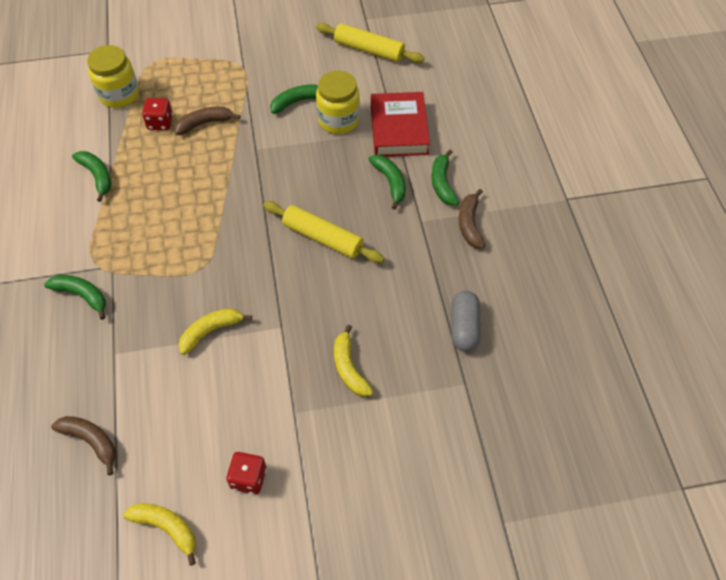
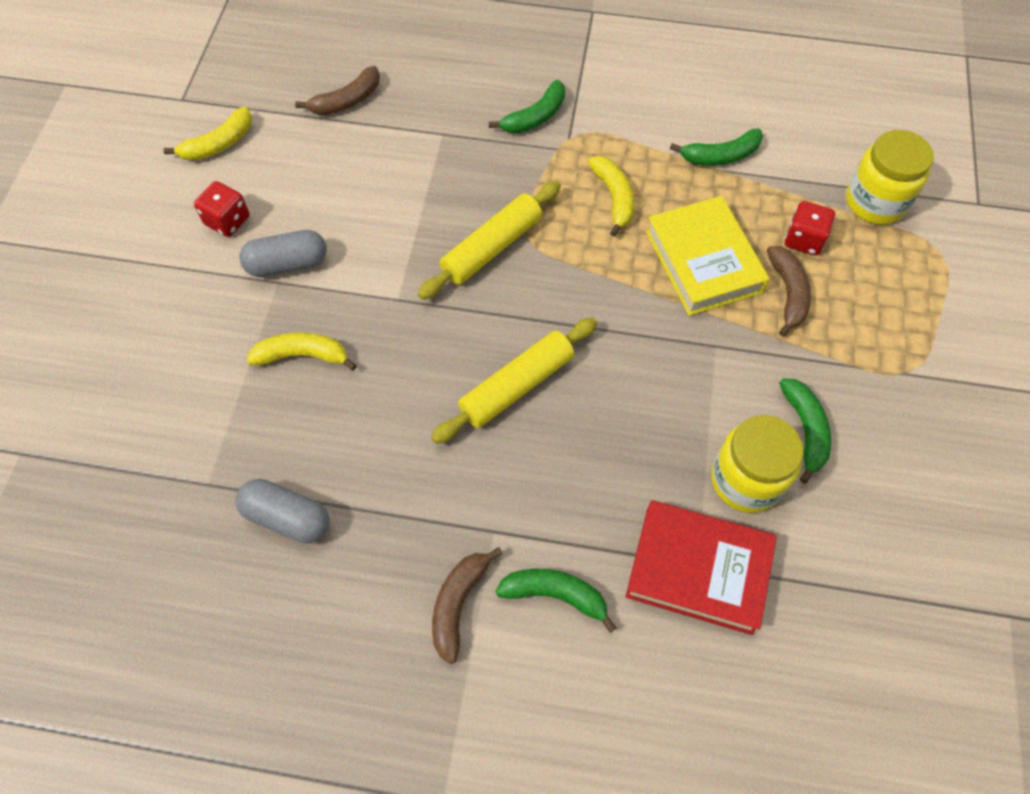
camera: 110 degrees right, 5 degrees up
yellow banana [178,308,252,355] -> yellow banana moved to [588,156,634,237]
yellow rolling pin [316,23,425,63] -> yellow rolling pin moved to [418,181,561,300]
green banana [368,155,406,210] -> none
brown banana [459,189,485,249] -> brown banana turned 90 degrees counterclockwise [432,547,503,664]
none -> grey capsule [239,230,327,277]
none -> yellow book [646,196,769,316]

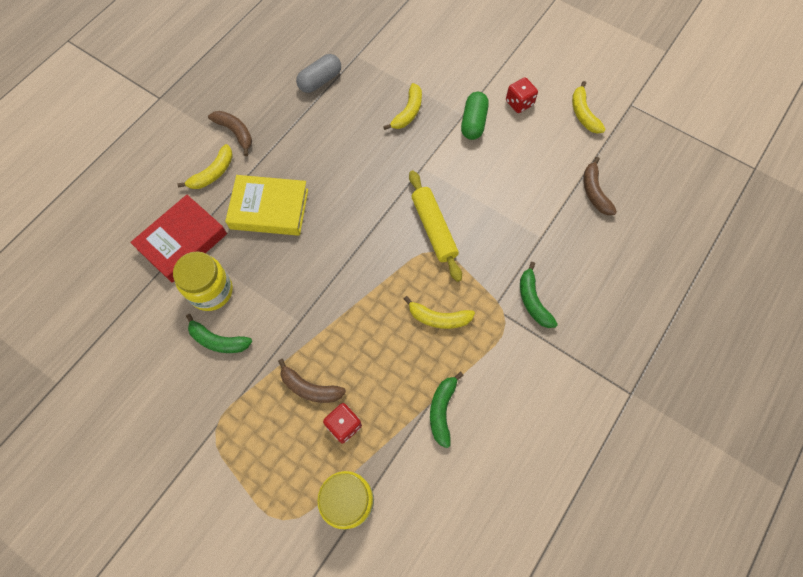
camera: 115 degrees right, 5 degrees up
grey capsule [239,230,327,277] -> green capsule [461,92,489,140]
yellow rolling pin [431,317,597,444] -> none
green banana [495,568,617,633] -> yellow banana [177,144,233,189]
yellow book [646,196,769,316] -> yellow book moved to [225,175,308,236]

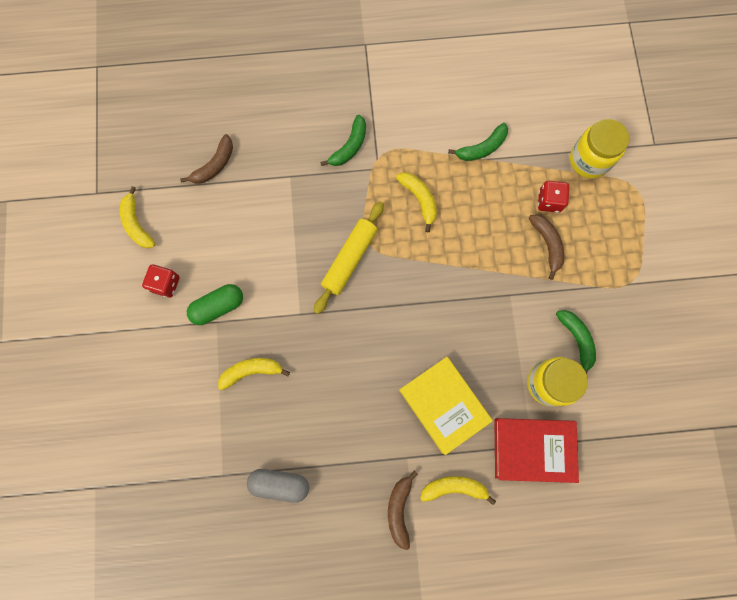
camera: 130 degrees left, 10 degrees up
yellow banana [572,81,606,133] -> yellow banana turned 120 degrees clockwise [120,186,156,249]

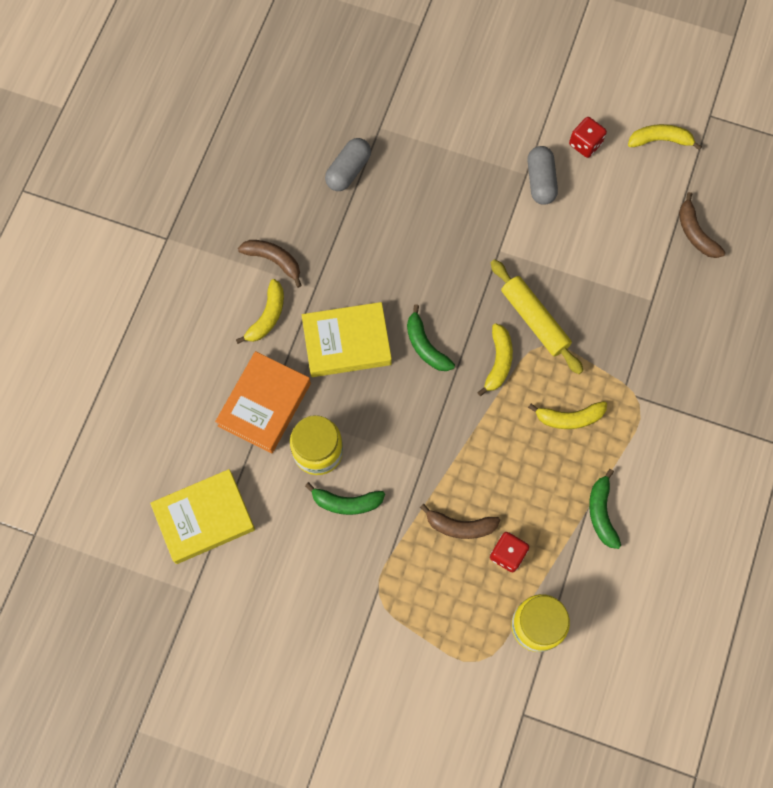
camera: 115 degrees right, 5 degrees down
green capsule [187,284,243,325] -> grey capsule [527,146,558,205]
yellow banana [218,358,290,390] -> yellow banana moved to [477,323,513,396]
green banana [320,115,366,166] -> green banana moved to [407,304,455,371]
red book [494,418,579,483] -> orange book [215,351,311,453]
none -> yellow book [150,469,255,564]

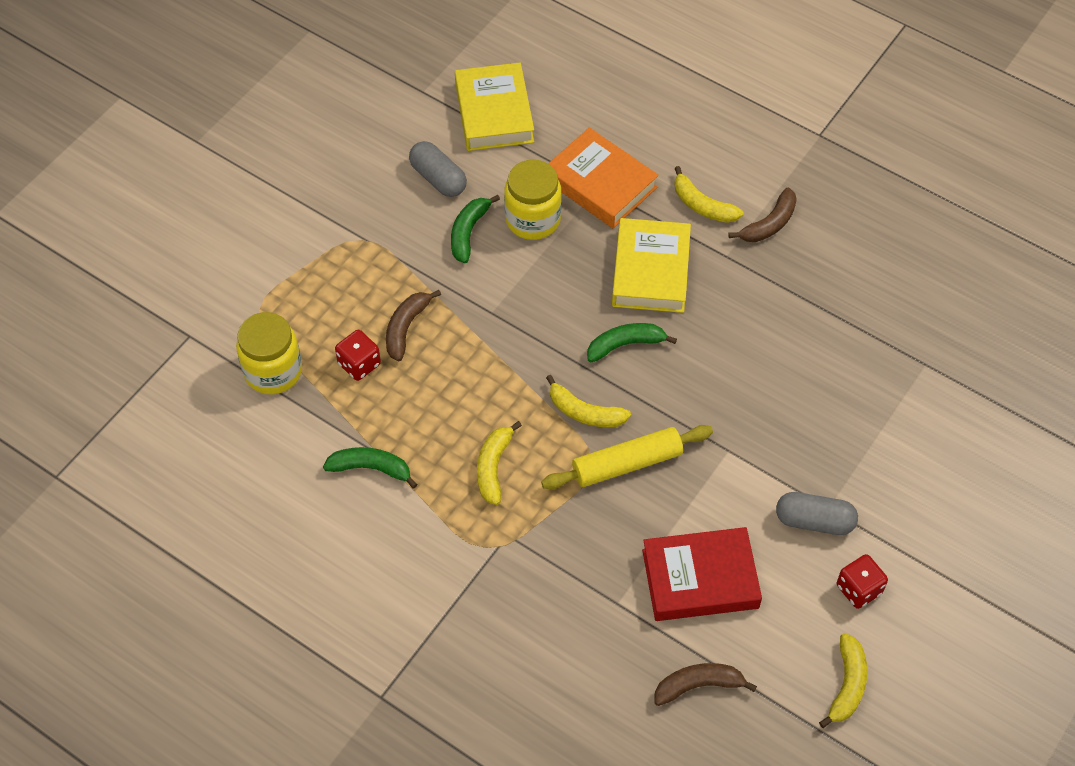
camera: 105 degrees right, 15 degrees down
grey capsule [325,138,371,191] -> grey capsule moved to [409,141,467,197]
none -> red book [642,527,762,621]

